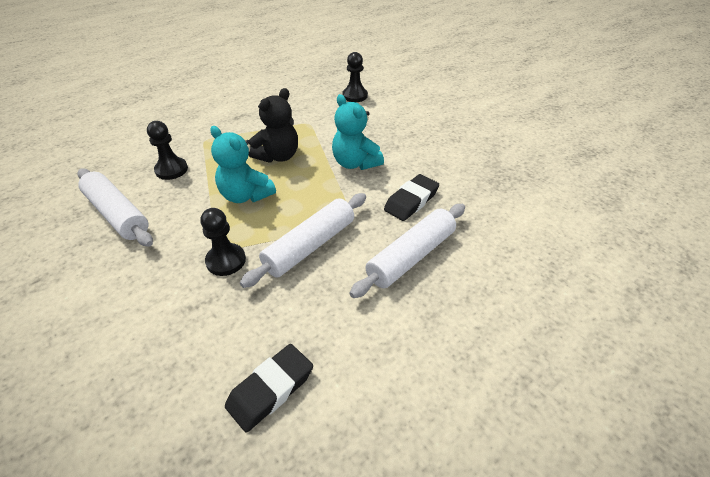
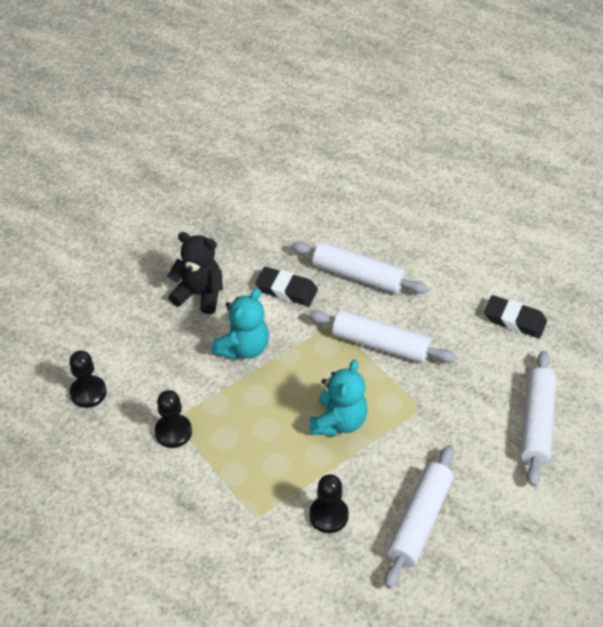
camera: 110 degrees left, 5 degrees up
black pawn [200,208,246,276] -> black pawn moved to [154,390,192,448]
black teddy bear [249,88,298,163] -> black teddy bear moved to [167,232,223,314]
none -> white rolling pin [520,351,557,487]

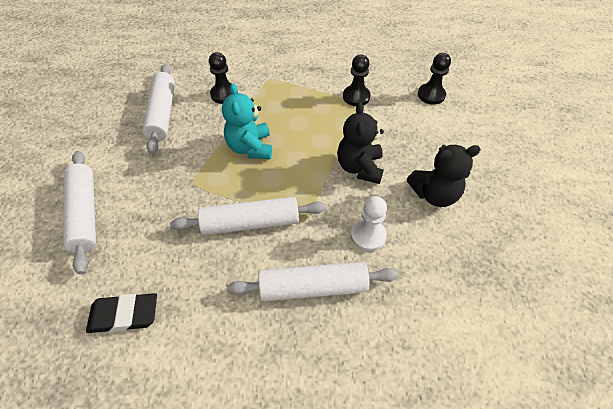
camera: 150 degrees right, 5 degrees up
turquoise teddy bear [212,288,269,360] -> black teddy bear [337,102,384,184]
black eraser [255,267,318,306] -> white pawn [351,196,387,251]

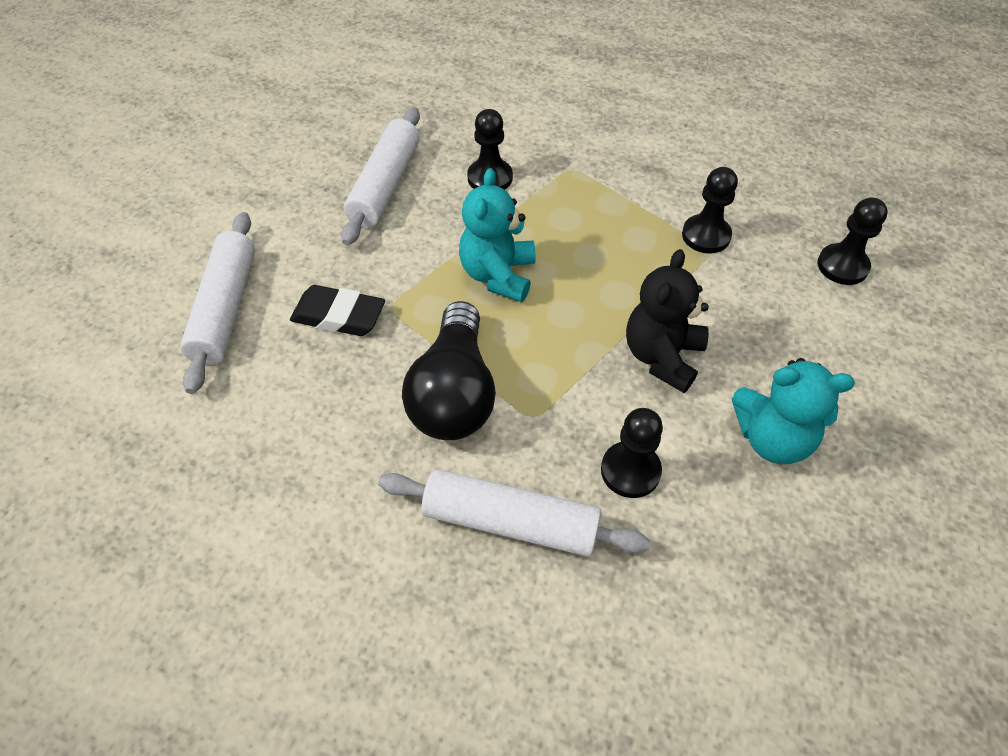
camera: 20 degrees right, 0 degrees up
black eraser [86,293,157,333] -> black eraser moved to [290,285,385,336]
white rolling pin [170,197,326,235] -> black light bulb [402,301,496,440]
white pawn [351,196,387,251] -> black pawn [601,408,663,498]
black teddy bear [406,145,481,207] -> turquoise teddy bear [732,358,855,464]

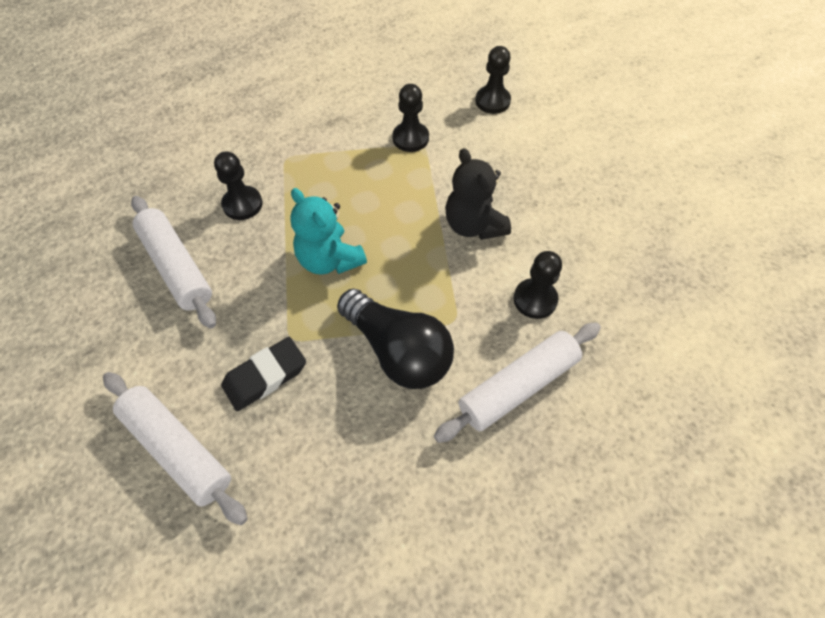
camera: 50 degrees left, 5 degrees up
turquoise teddy bear [732,358,855,464] -> none

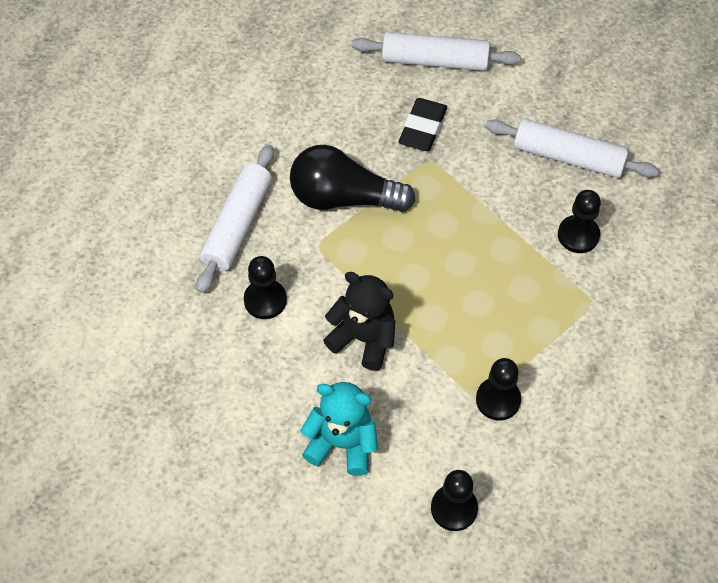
camera: 145 degrees right, 0 degrees up
turquoise teddy bear [290,188,367,275] -> turquoise teddy bear moved to [300,382,378,476]

